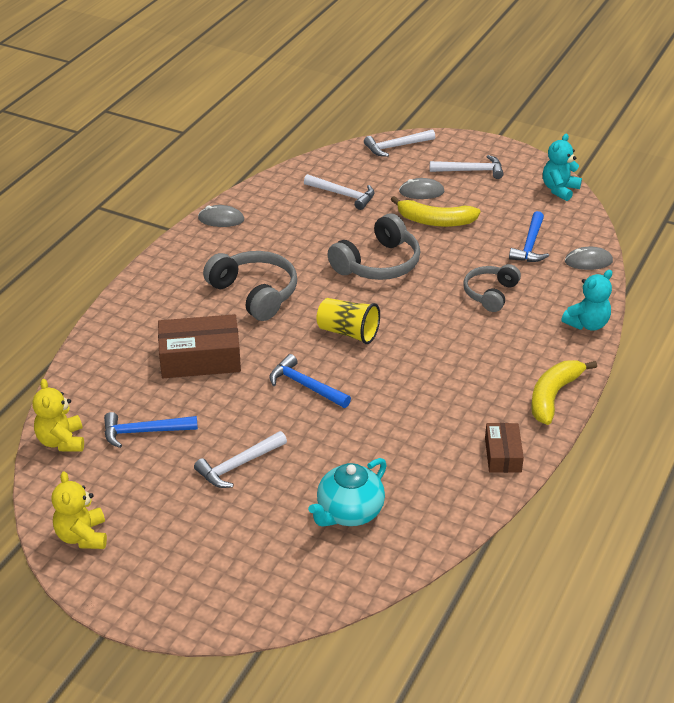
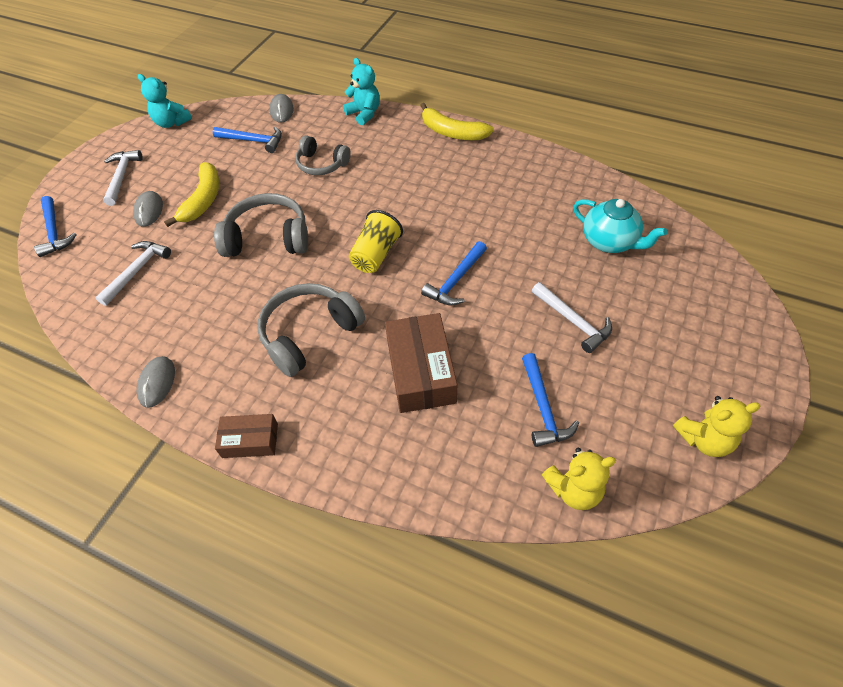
camera: 90 degrees left, 15 degrees up
grey headphones [328,213,420,280] -> grey headphones turned 45 degrees counterclockwise [214,193,308,257]
white hammer [364,129,435,157] -> blue hammer [34,196,77,257]
brown box [485,423,524,473] -> brown box moved to [215,414,278,458]

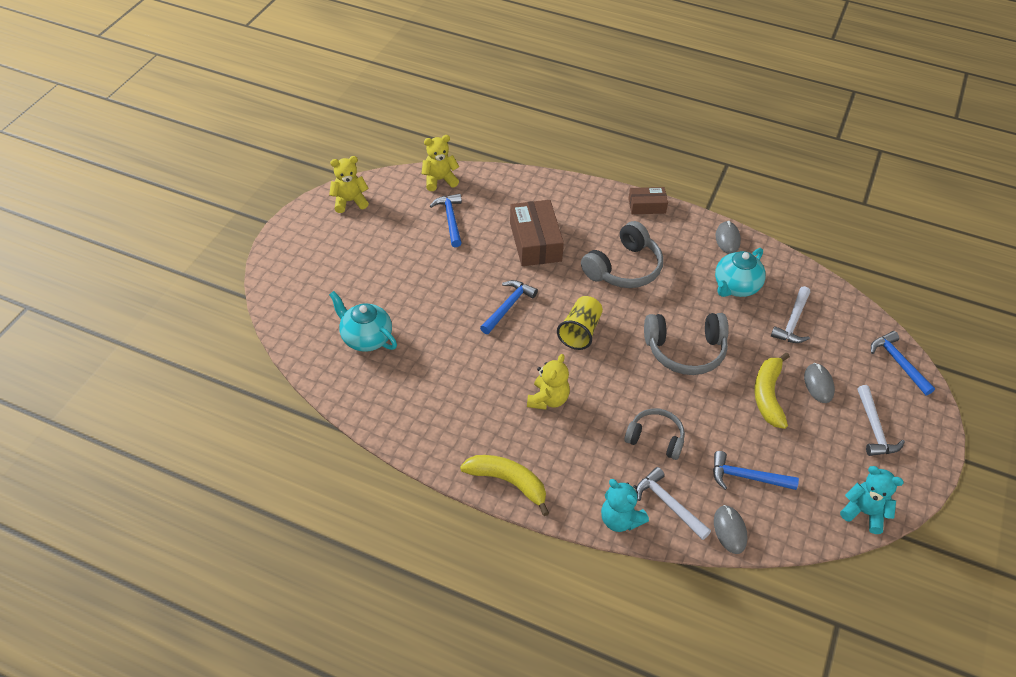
camera: 175 degrees right, 5 degrees down
white hammer [532,282,612,353] -> white hammer moved to [636,467,711,540]
none -> yellow teddy bear [527,354,570,410]
none -> turquoise teapot [715,248,766,297]

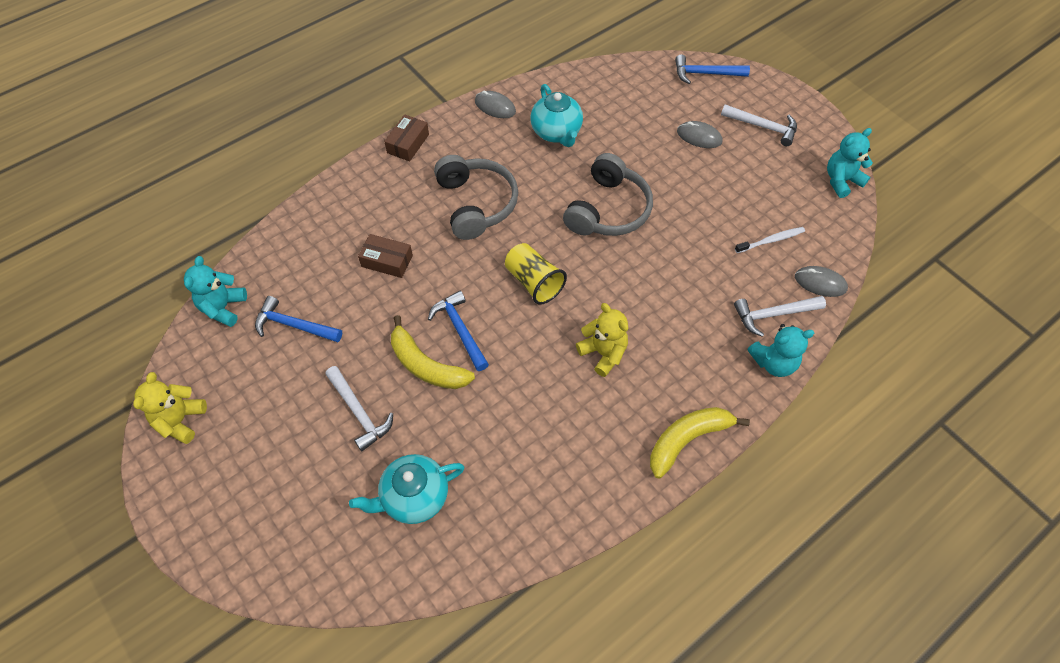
camera: 60 degrees left, 10 degrees up
yellow teddy bear [422,135,459,191] -> turquoise teddy bear [184,256,247,327]
brown box [510,200,564,266] -> brown box [358,234,413,278], size x0.58
grey headphones [624,408,685,460] -> none
blue hammer [713,451,799,490] -> white toothbrush [735,227,805,253]
yellow banana [754,352,790,429] -> yellow banana moved to [391,315,475,389]
white hammer [771,286,810,343] -> white hammer moved to [325,366,393,452]

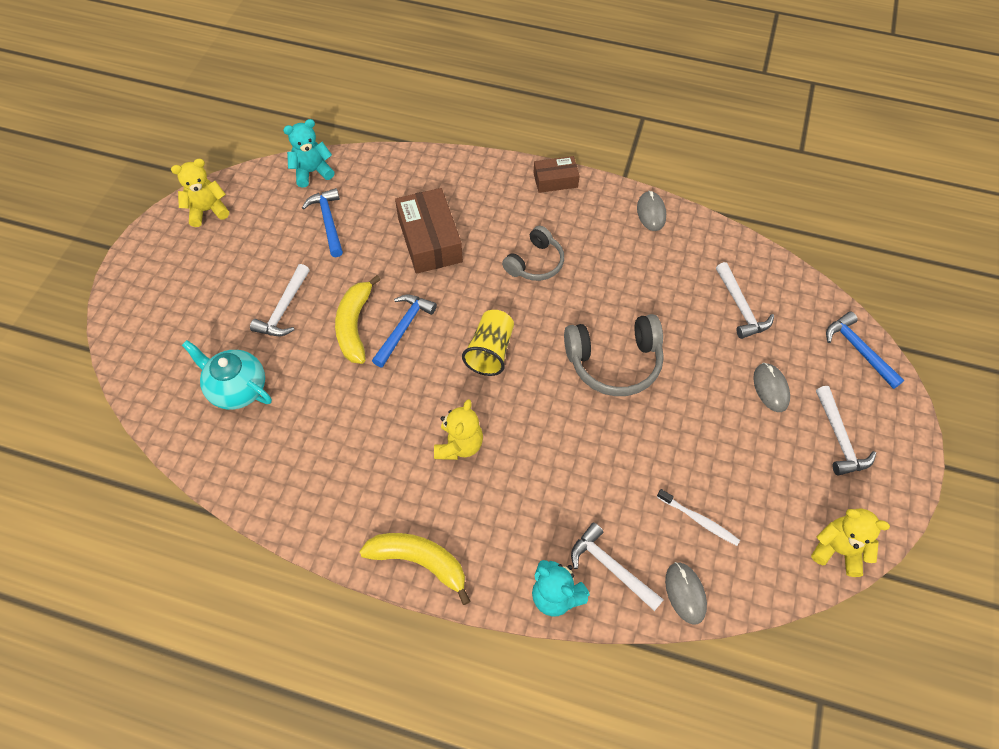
camera: 55 degrees right, 0 degrees up
brown box [358,234,413,278] -> brown box [395,188,463,274], size x1.72
grey headphones [434,155,518,240] -> grey headphones [502,226,564,281], size x0.65
turquoise teapot [530,84,583,147] -> none
turquoise teddy bear [827,128,873,198] -> yellow teddy bear [811,508,890,577]
none -> white hammer [716,262,774,339]

